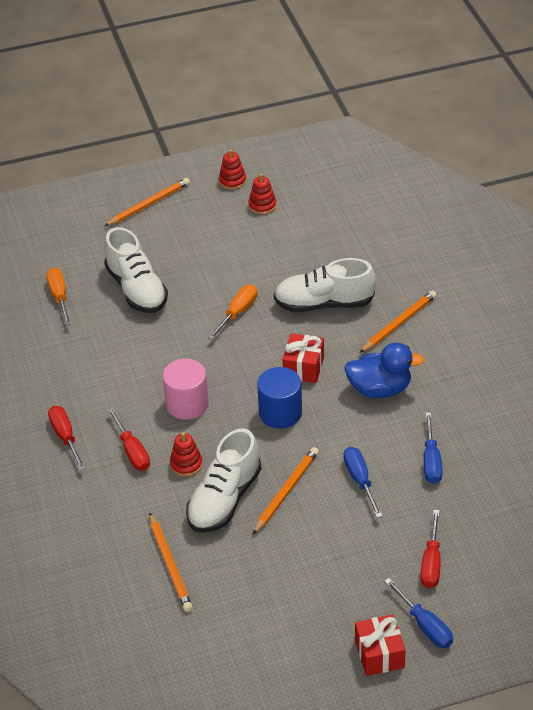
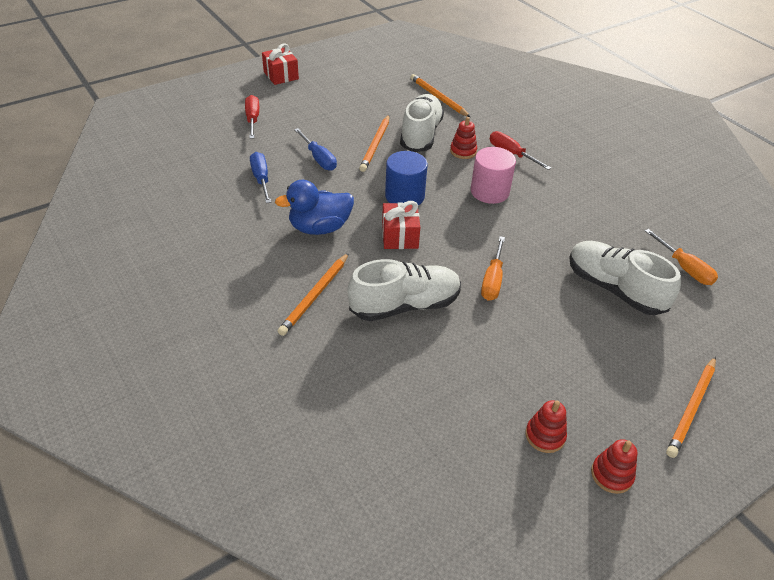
camera: 160 degrees right, 0 degrees up
red screwdriver [48,406,85,470] -> none
blue screwdriver [384,578,453,648] -> none

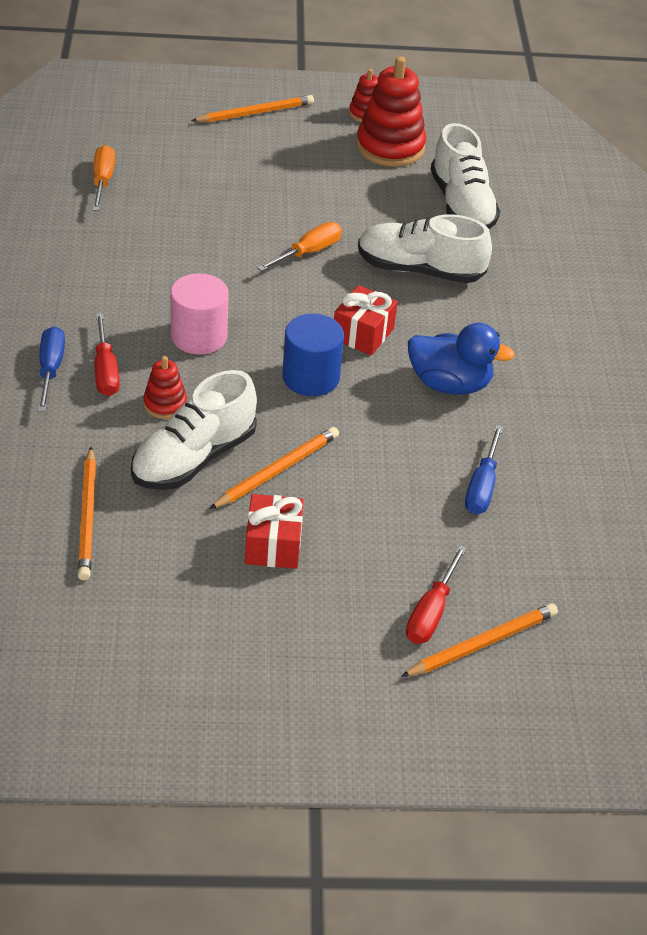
camera: 150 degrees left, 0 degrees up
red gift [262,43,299,85] -> red gift moved to [245,494,304,569]
orange pencil [278,253,349,336] -> orange pencil moved to [401,603,558,677]
blue screwdriver [294,128,337,171] -> blue screwdriver moved to [38,326,65,412]
red stacking toy [525,400,567,453] -> red stacking toy [356,56,426,167], size x1.96
white shoe [569,241,681,315] -> white shoe moved to [431,123,500,229]

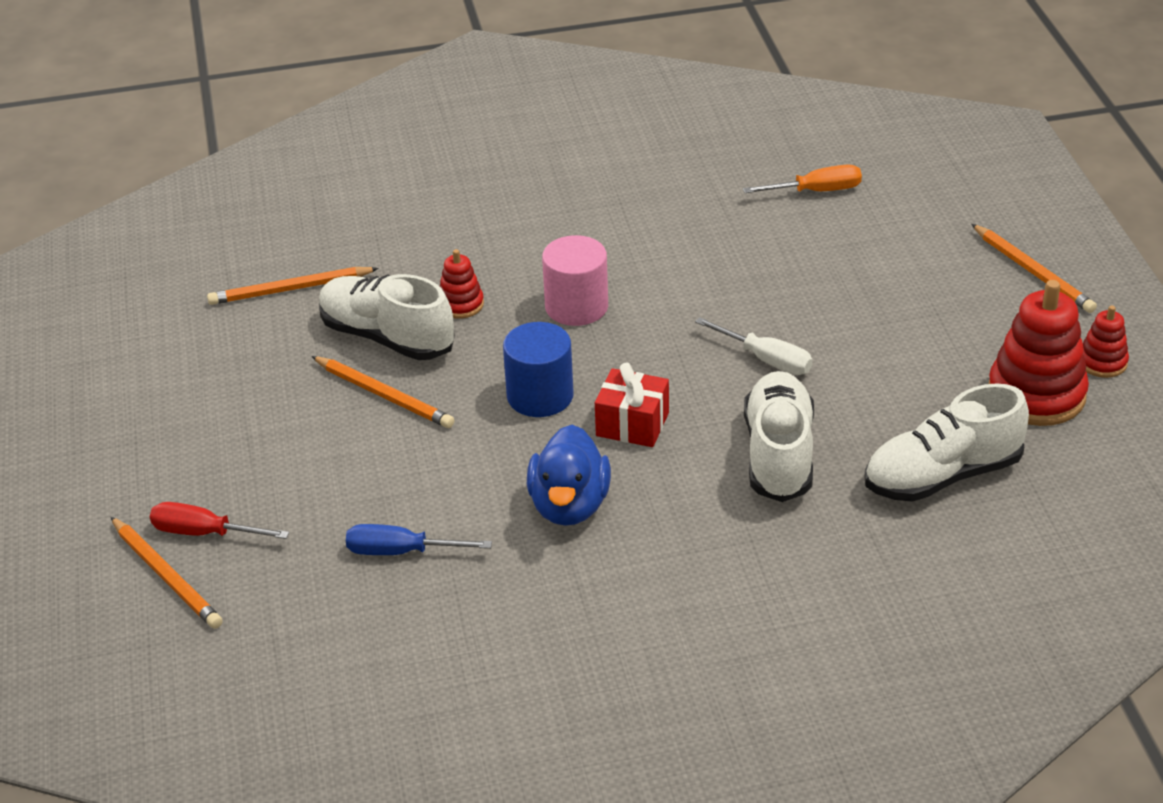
camera: 85 degrees right, 5 degrees down
blue screwdriver [38,326,65,412] -> none
red screwdriver [95,313,120,396] -> none
red gift [245,494,304,569] -> none
orange screwdriver [257,222,342,271] -> white screwdriver [695,317,813,375]

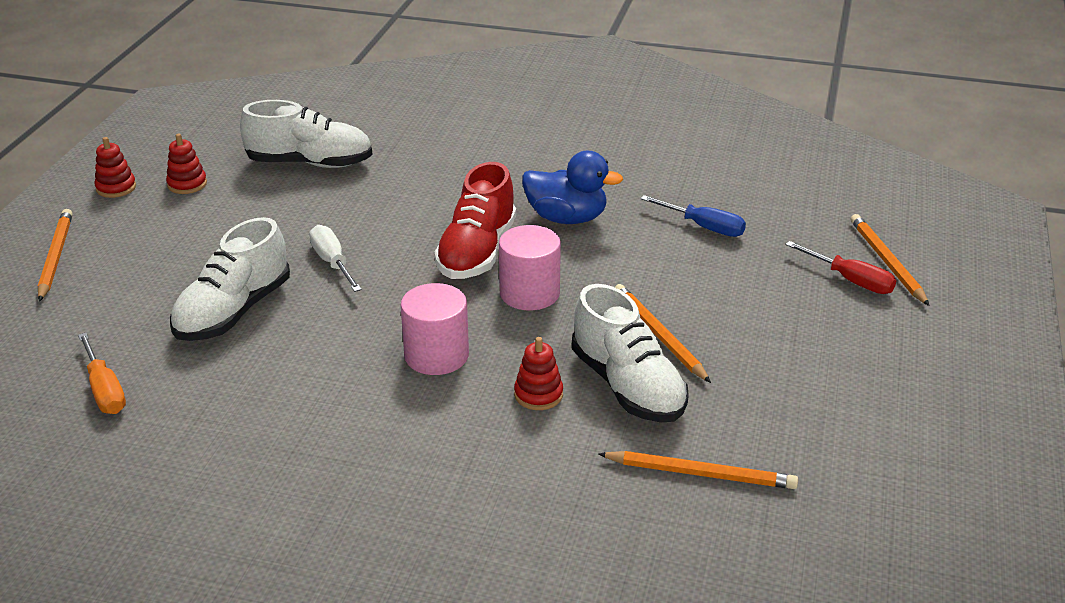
camera: 155 degrees left, 5 degrees down
blue cylinder [503,322,573,417] -> pink cylinder [499,225,561,310]
blue duck [527,425,611,526] -> blue duck turned 75 degrees clockwise [522,151,623,224]
red gift [595,362,669,447] -> red shoe [434,162,516,279]
orange screwdriver [743,164,862,193] -> orange screwdriver turned 135 degrees counterclockwise [78,333,126,414]
white shoe [744,371,814,502] -> white shoe moved to [170,217,290,341]
red stacking toy [989,280,1089,426] -> red stacking toy [166,134,207,194], size x0.51

